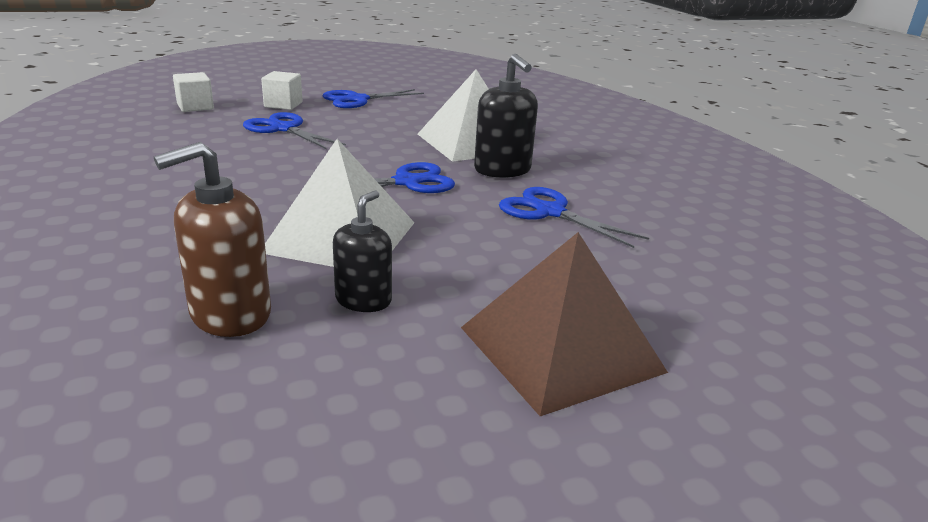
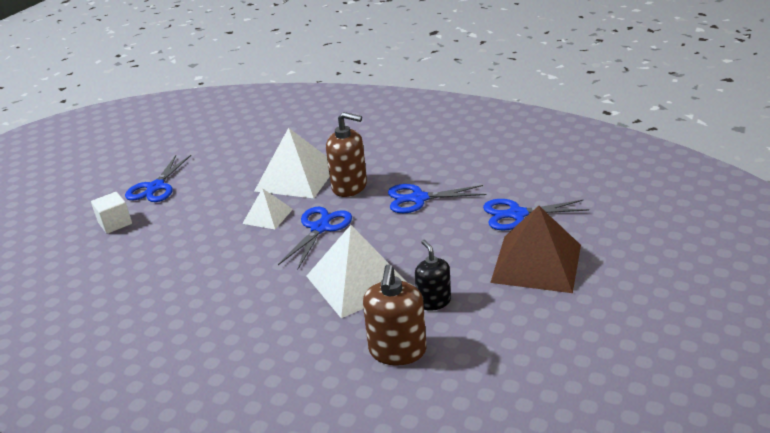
camera: 40 degrees left, 5 degrees up
white cube [173,72,214,112] -> none
blue scissors [243,112,346,149] -> blue scissors moved to [483,199,589,231]
black soap dispenser [474,54,538,178] -> brown soap dispenser [326,112,367,197]
none -> white pyramid [242,188,293,229]

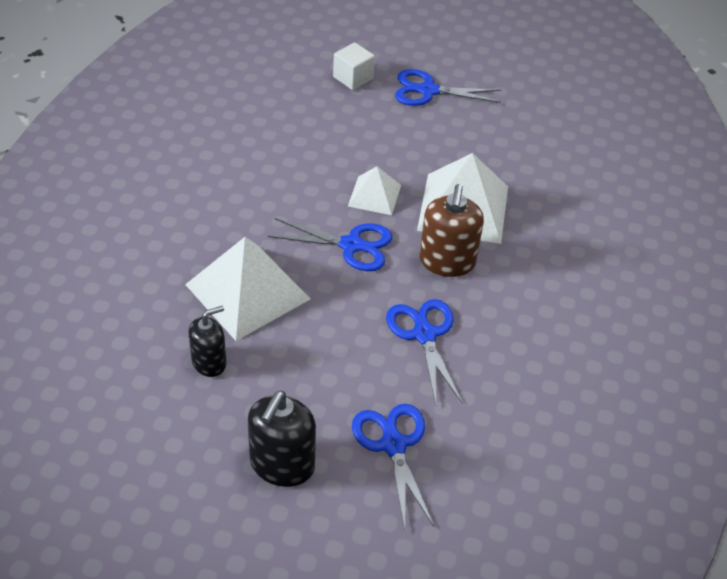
camera: 75 degrees right, 15 degrees up
brown soap dispenser [363,264,427,365] -> none
brown pyramid [490,206,581,293] -> black soap dispenser [248,391,316,487]

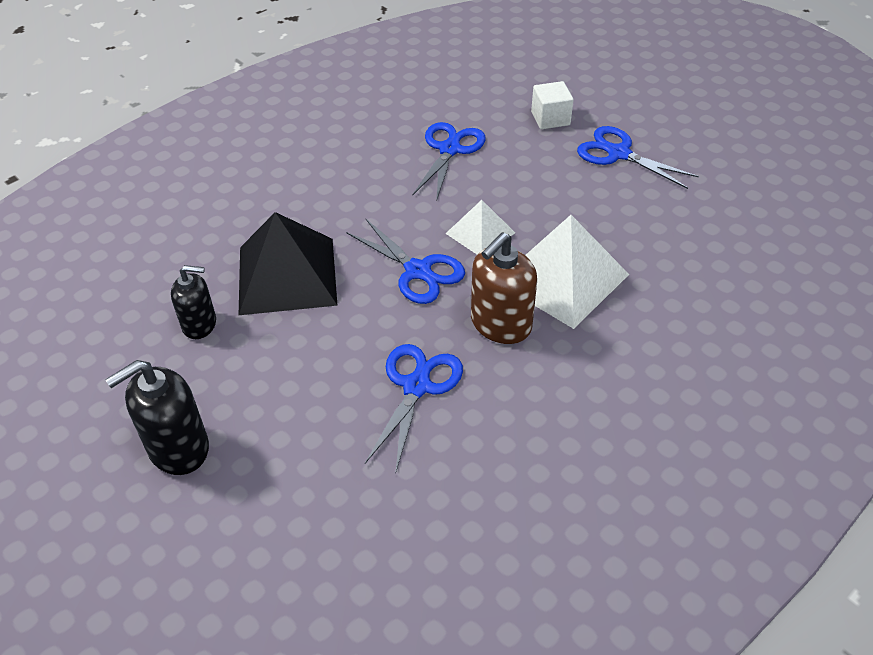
camera: 35 degrees right, 0 degrees up
white pyramid [185,237,310,341] -> black pyramid [239,212,338,315]
blue scissors [352,404,434,529] -> blue scissors moved to [413,122,486,202]

